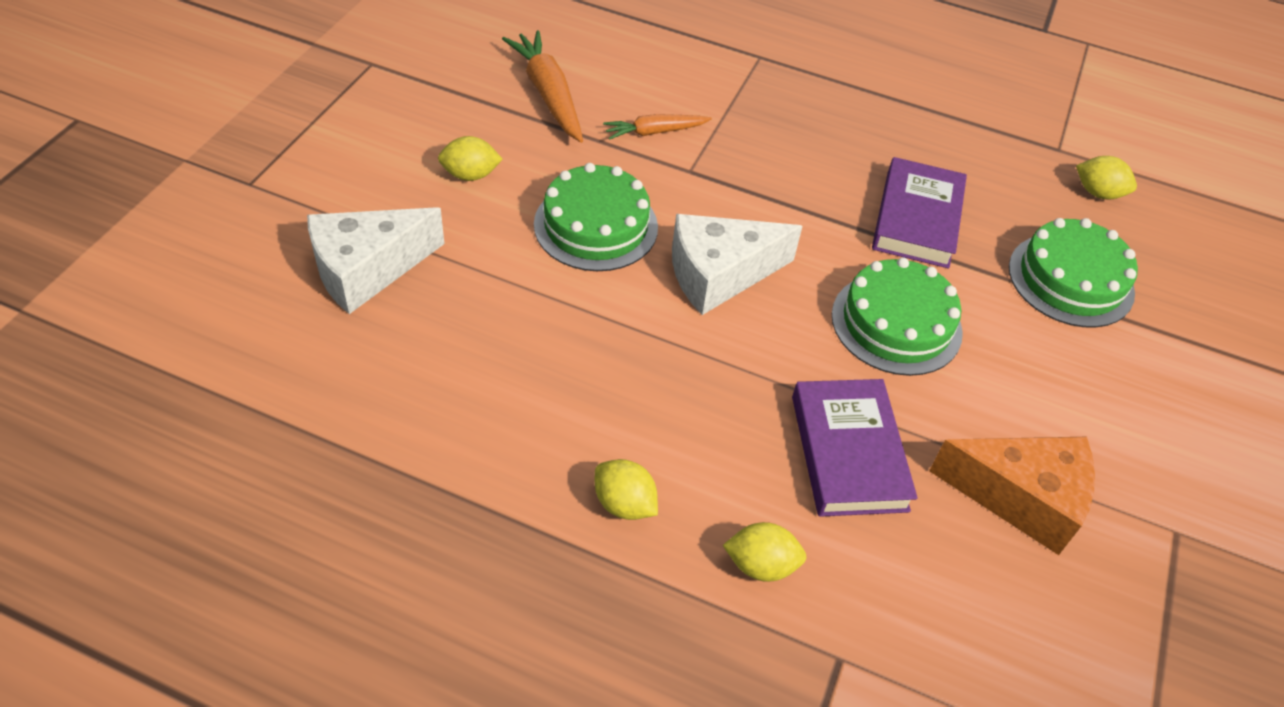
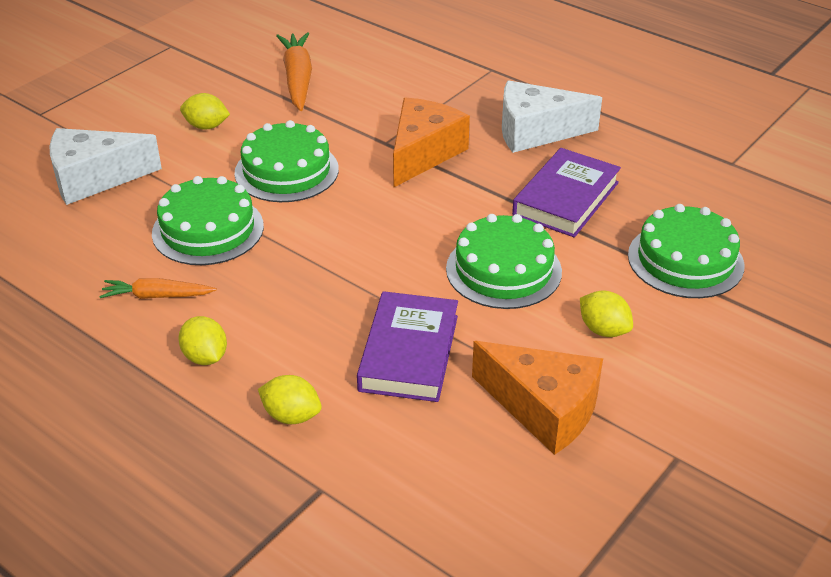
camera: 20 degrees right, 10 degrees down
orange carrot [603,114,712,140] -> orange carrot moved to [99,278,217,299]
white cheese [672,214,803,315] -> white cheese moved to [502,80,602,153]
yellow lemon [1076,156,1137,199] -> yellow lemon moved to [580,290,633,337]
none -> green cake [152,176,264,265]
none -> orange cheese [393,98,470,187]

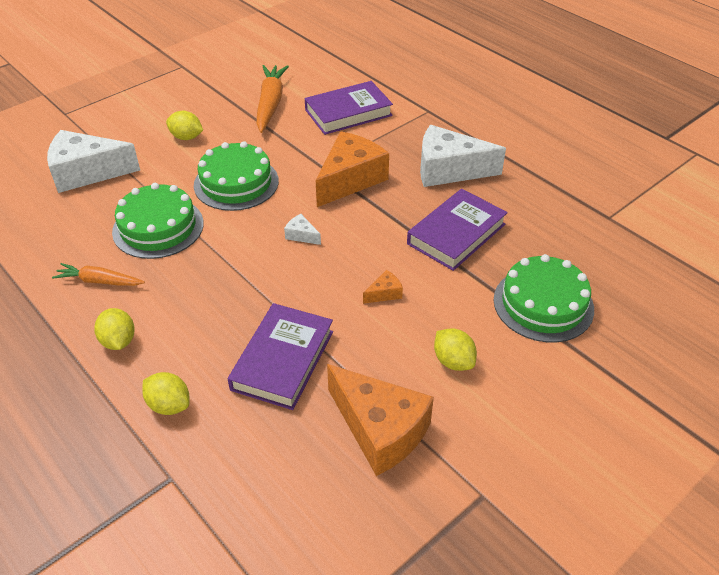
camera: 10 degrees right, 5 degrees up
green cake [446,214,562,309] -> orange cheese [363,270,403,304]
none -> white cheese [284,214,321,245]
none -> purple book [305,81,393,135]

